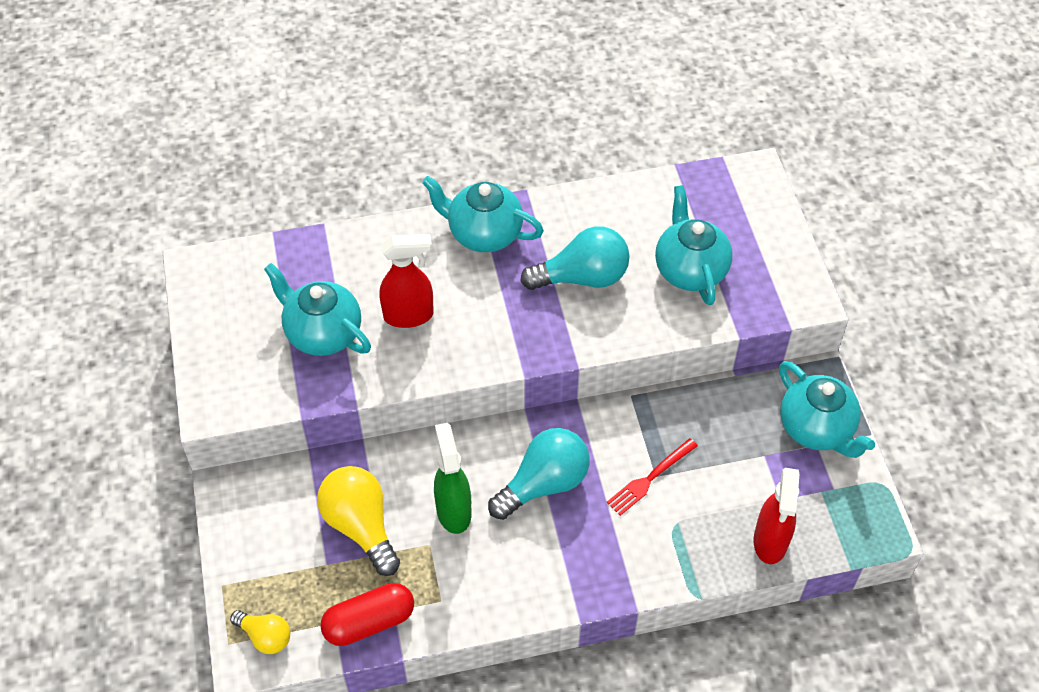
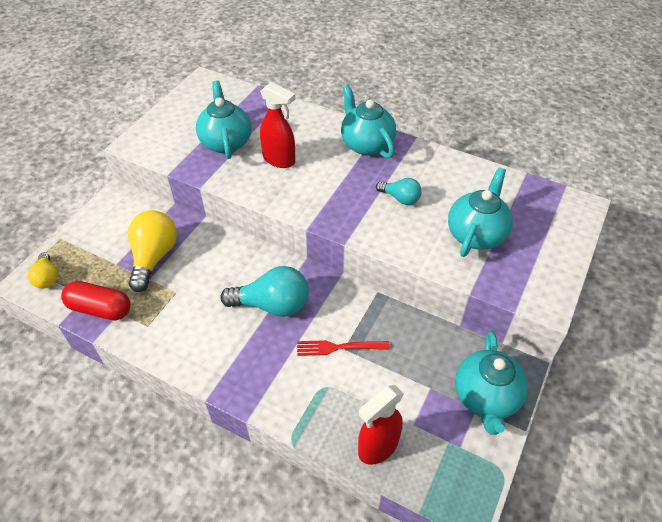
camera: 40 degrees right, 5 degrees down
green spray bottle [434,423,471,534] -> none
turquoise light bulb [520,226,630,290] -> turquoise light bulb [376,178,422,205], size x0.57

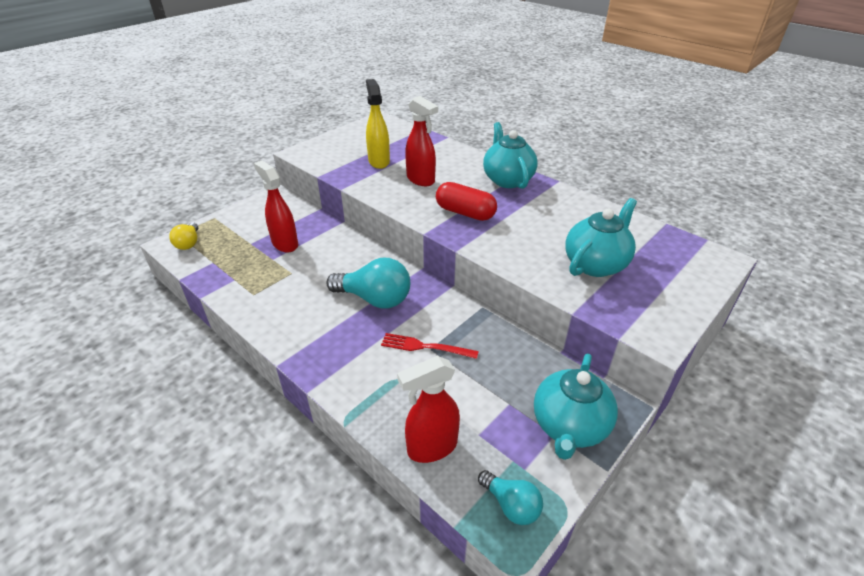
camera: 15 degrees right, 10 degrees down
red capsule [61,281,131,320] -> red capsule moved to [436,182,497,221]
yellow light bulb [128,210,177,292] -> red spray bottle [254,161,298,252]
turquoise teapot [196,80,251,159] -> yellow spray bottle [366,79,390,169]
turquoise light bulb [376,178,422,205] -> turquoise light bulb moved to [478,470,543,525]

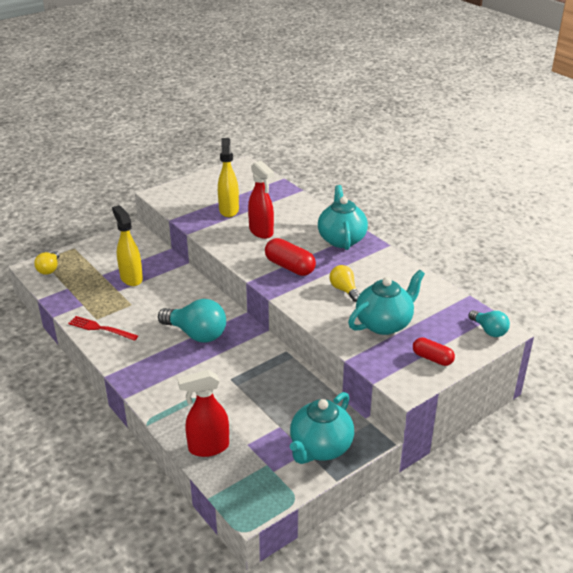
camera: 10 degrees right, 5 degrees down
red spray bottle [254,161,298,252] -> yellow spray bottle [112,205,143,286]
red fork [381,333,479,359] -> red fork moved to [68,316,138,341]
turquoise light bulb [478,470,543,525] -> turquoise light bulb moved to [469,310,510,337]
none -> yellow light bulb [330,265,360,302]
none -> red capsule [413,337,455,366]

